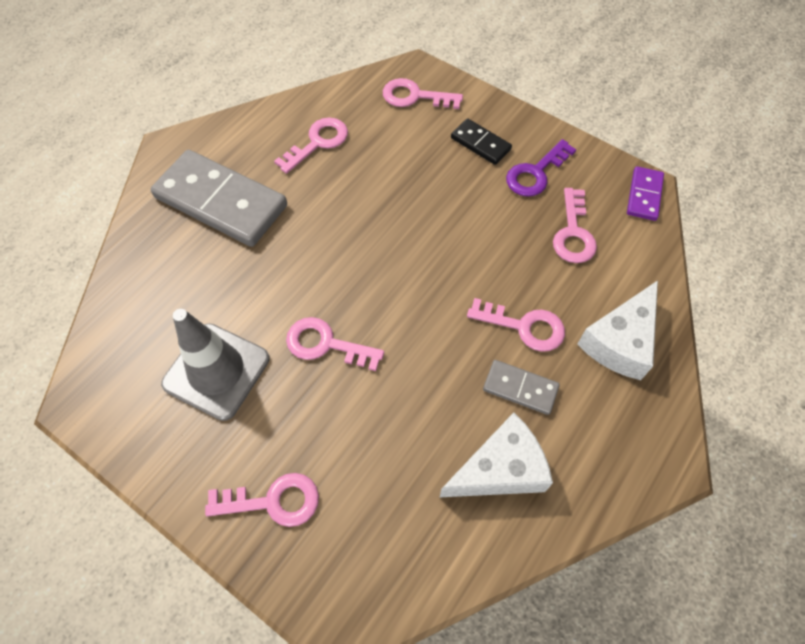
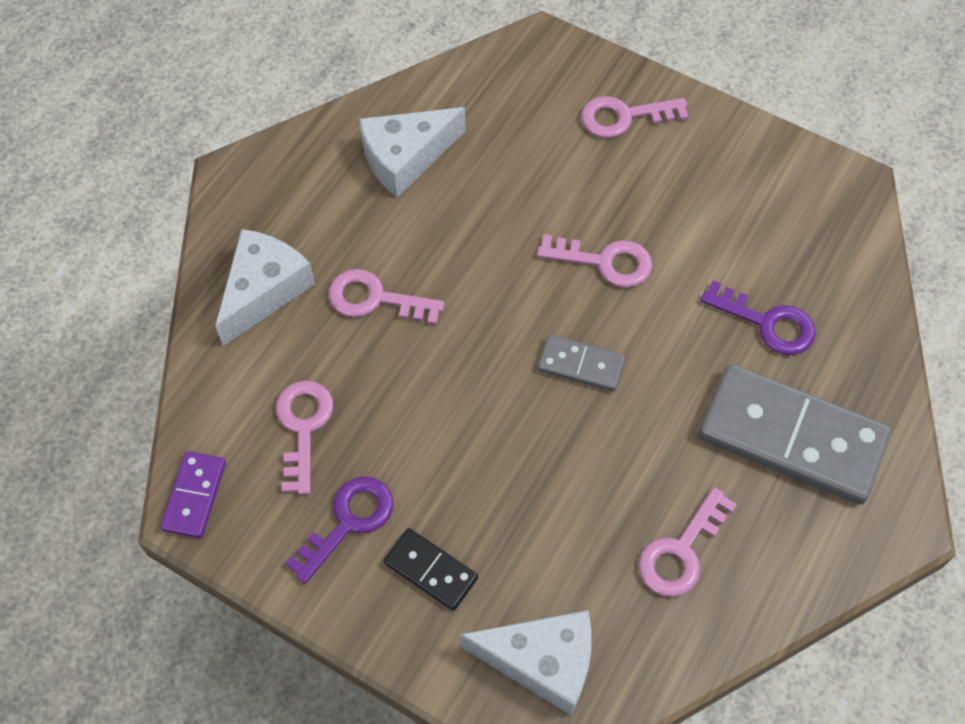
camera: 175 degrees right, 0 degrees up
grey traffic cone [161,309,270,421] -> none
pink key [383,78,463,109] -> white cheese [460,610,592,715]
grey domino [483,360,560,415] -> grey domino moved to [538,335,625,392]
none -> purple key [701,281,816,355]

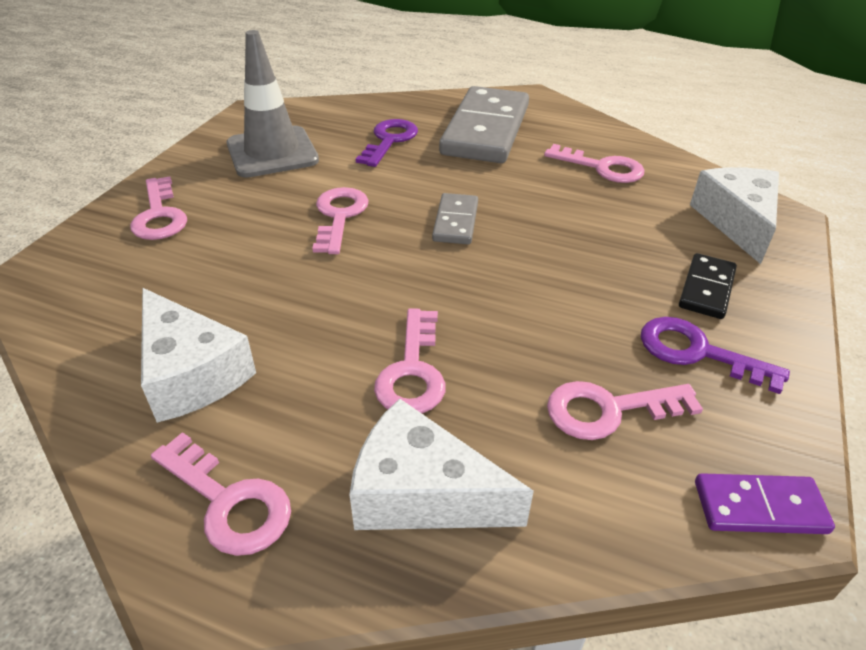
camera: 100 degrees left, 20 degrees down
none -> pink key [151,432,291,556]
none -> grey traffic cone [227,30,319,178]

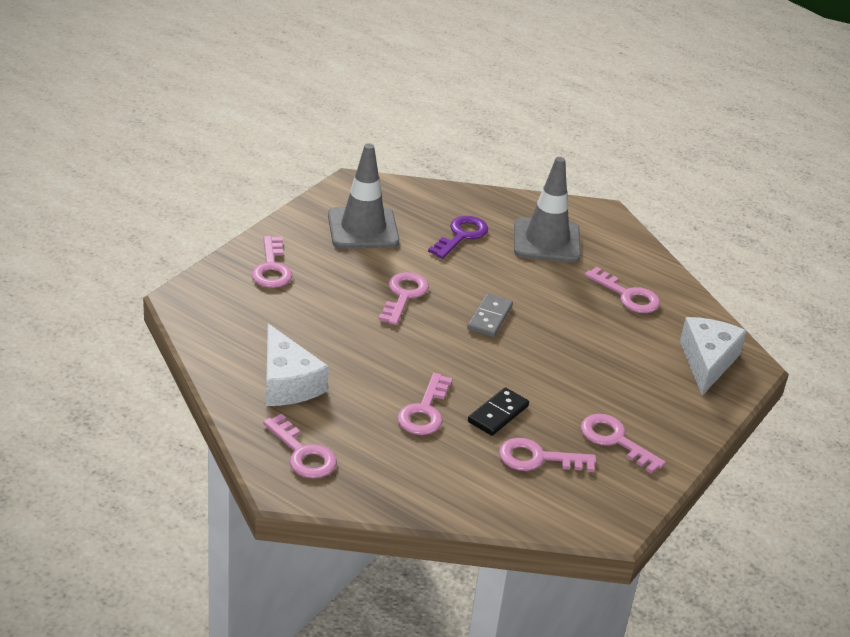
camera: 10 degrees right, 5 degrees down
white cheese [349,399,534,530] -> none
grey domino [439,86,529,163] -> grey traffic cone [514,157,581,263]
purple key [641,317,790,394] -> pink key [581,414,666,474]
black domino [679,253,737,319] -> black domino moved to [468,387,529,436]
purple domino [695,473,835,534] -> none

